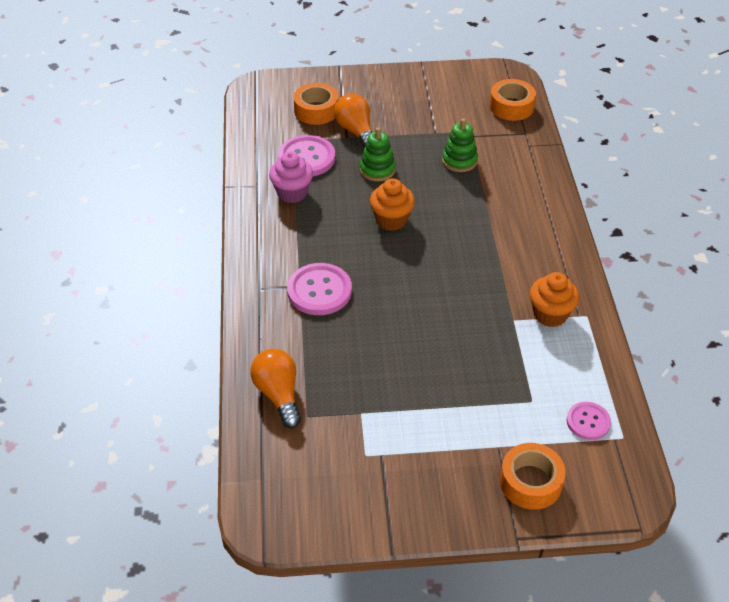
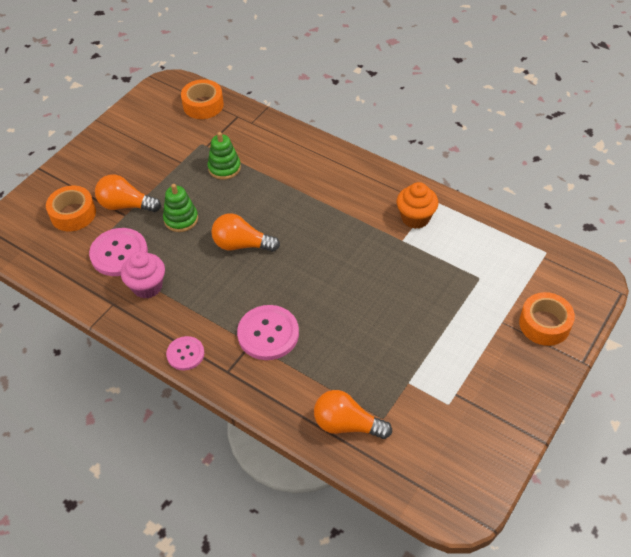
camera: 50 degrees left, 5 degrees up
orange cupcake [370,178,415,231] -> orange light bulb [211,213,280,252]
pink button [566,402,611,440] -> pink button moved to [166,336,204,370]

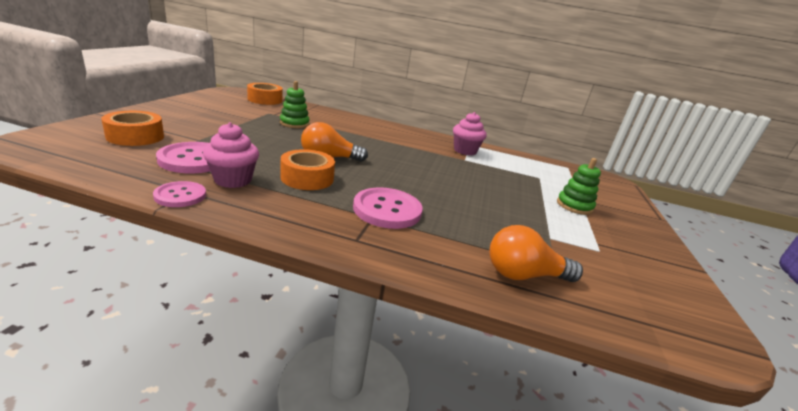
camera: 25 degrees left, 25 degrees down
orange light bulb [95,174,161,212] -> none
green stacking toy [163,184,198,232] -> green stacking toy moved to [557,158,601,215]
pink button [166,336,204,370] -> pink button moved to [153,181,206,207]
orange cupcake [397,182,438,229] -> pink cupcake [453,112,486,155]
orange tape [519,292,575,346] -> orange tape moved to [280,149,335,190]

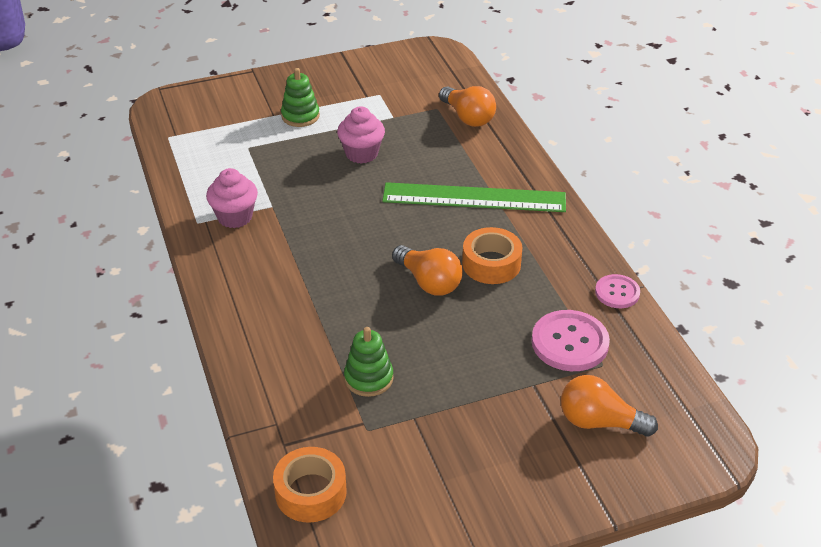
camera: 120 degrees left, 15 degrees up
orange tape [101,111,164,146] -> orange light bulb [561,375,658,437]
pink cupcake [203,122,259,188] -> pink cupcake moved to [337,106,385,164]
pink button [353,187,423,229] -> green ruler [382,182,566,212]

